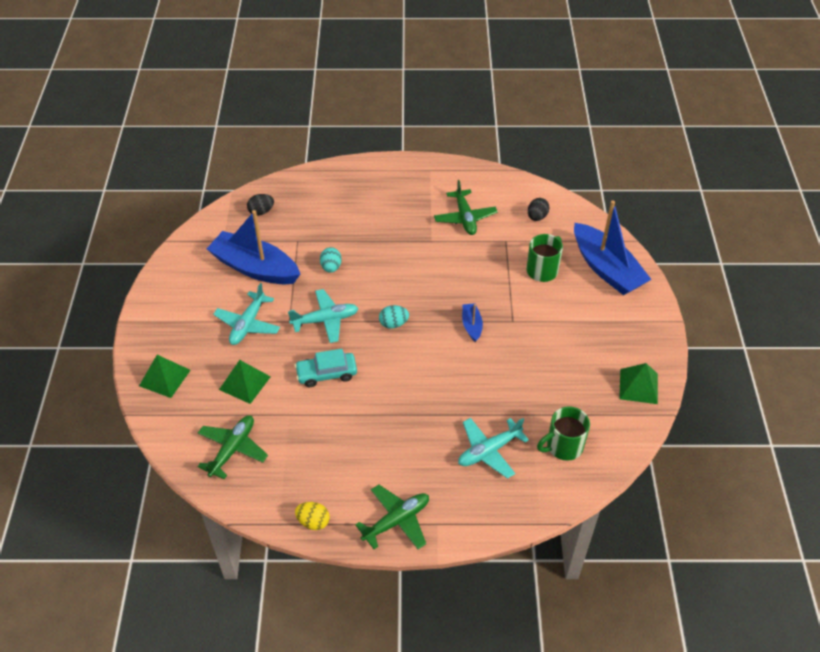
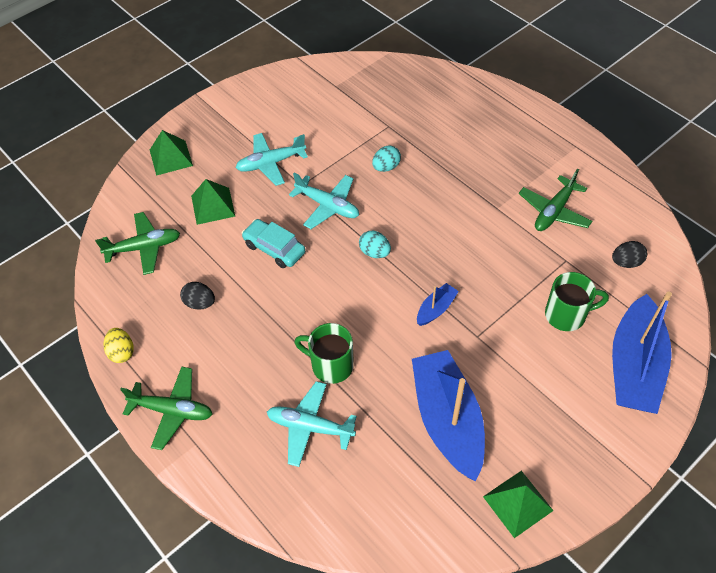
camera: 50 degrees right, 5 degrees up
blue boat [207,210,300,284] -> blue boat moved to [412,350,485,482]
black egg [247,194,274,216] -> black egg moved to [180,282,215,310]
green mug [537,406,590,461] -> green mug moved to [294,323,354,384]

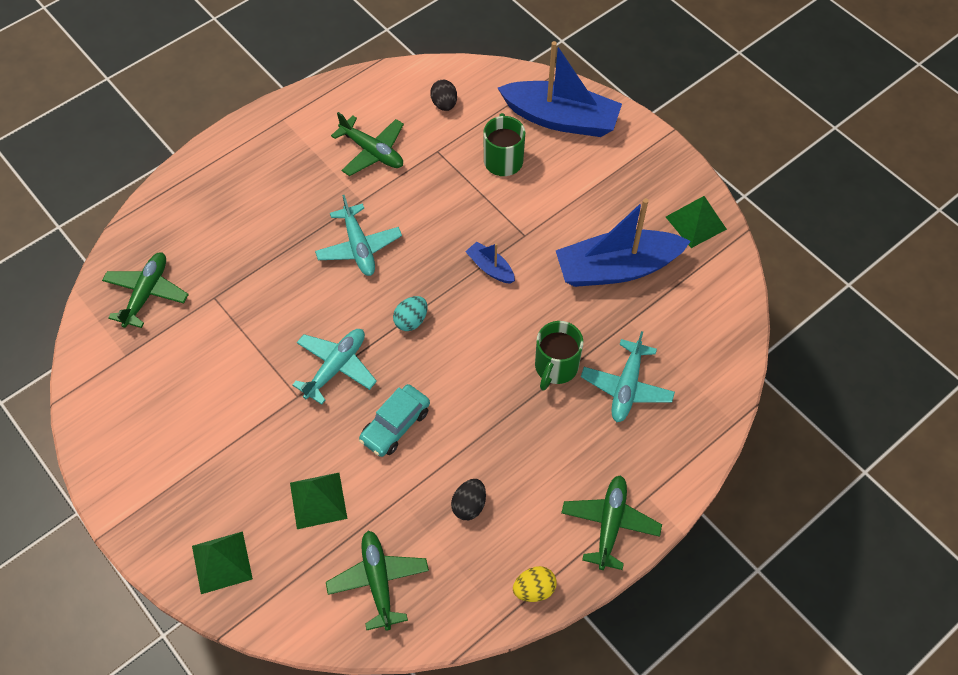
camera: 90 degrees left, 5 degrees up
turquoise plane [236,133,308,186] -> turquoise plane moved to [315,195,402,276]
turquoise egg [372,145,401,172] -> none
none -> green plane [102,252,189,328]

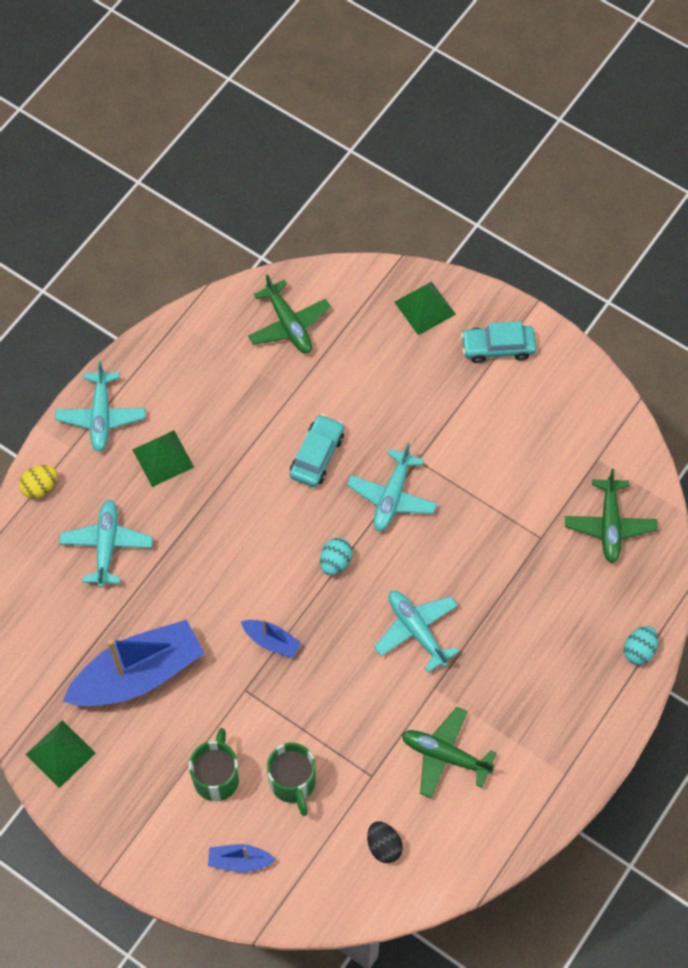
camera: 165 degrees right, 5 degrees up
green pyramid [290,473,347,529] -> green pyramid moved to [133,430,194,487]
black egg [451,479,486,520] -> none
blue boat [498,41,622,137] -> blue boat [208,844,276,872], size x0.45
yellow egg [513,566,557,602] -> yellow egg moved to [19,465,57,499]
green mug [535,321,583,391] -> green mug moved to [189,728,240,801]
green plane [561,475,662,570] -> turquoise plane [55,361,146,452]
none -> turquoise car [461,321,536,363]
none -> turquoise egg [624,626,658,665]

